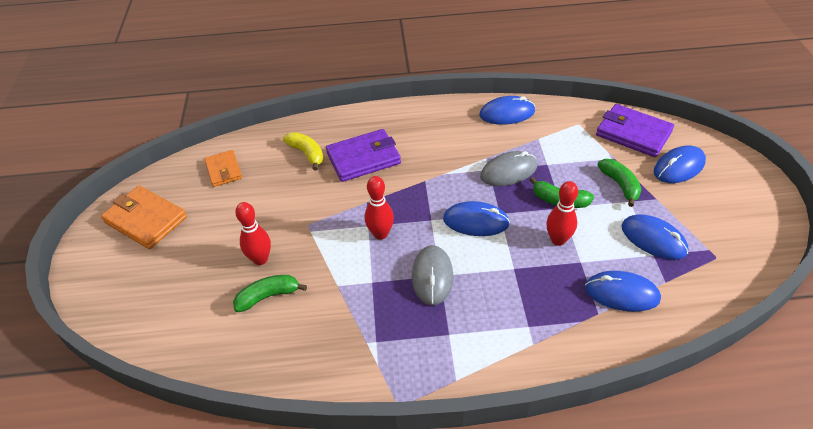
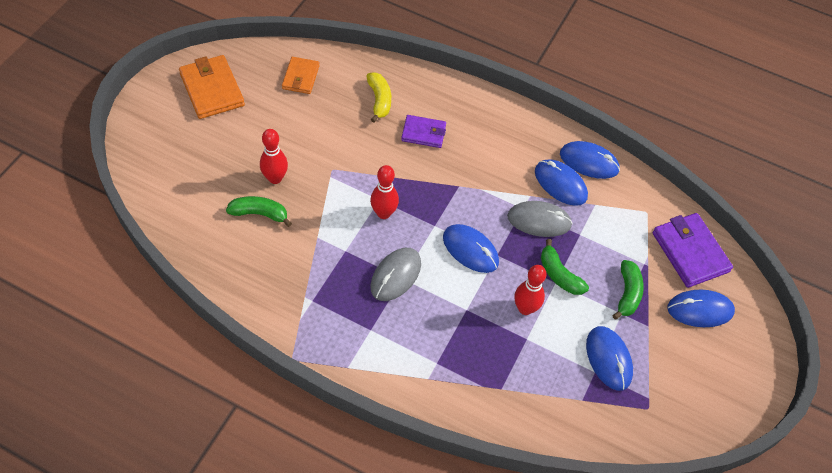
camera: 25 degrees right, 10 degrees up
purple wallet [326,129,401,182] -> purple wallet [401,115,446,148], size x0.62
blue mouse [585,271,661,312] -> blue mouse moved to [535,159,588,206]

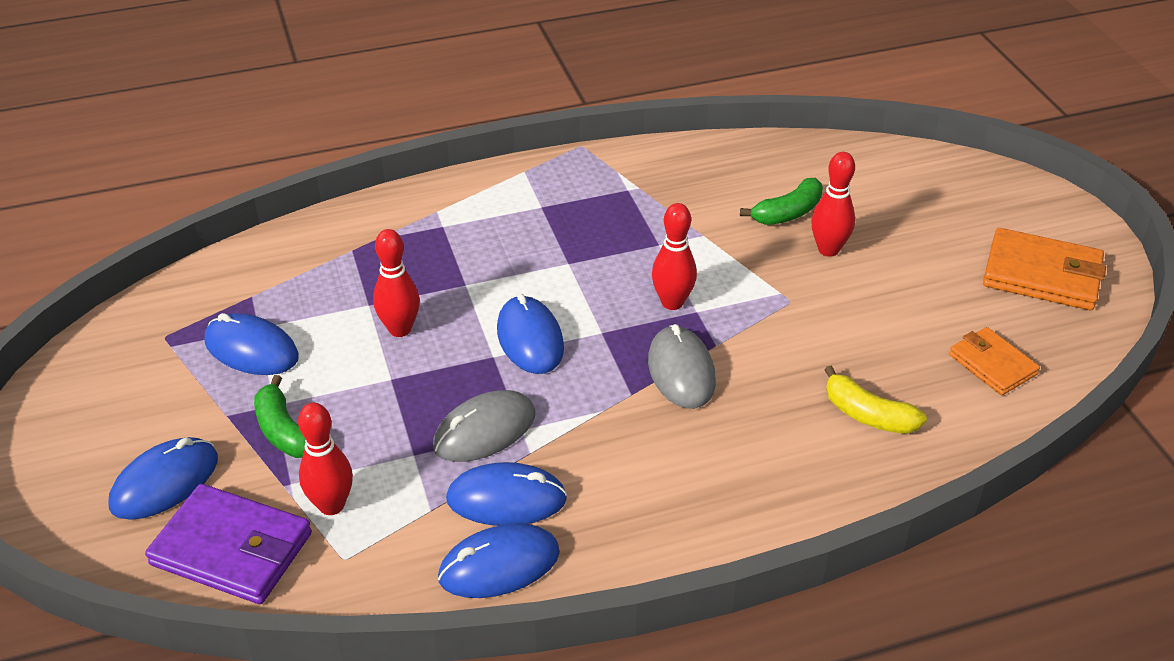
camera: 140 degrees right, 15 degrees down
grey mouse [370,248,421,301] -> grey mouse moved to [648,324,716,409]
purple wallet [401,115,446,148] -> none
blue mouse [443,224,499,273] -> blue mouse turned 75 degrees clockwise [497,294,564,374]
green banana [541,239,589,295] -> none
none -> red bowling pin [298,403,353,515]

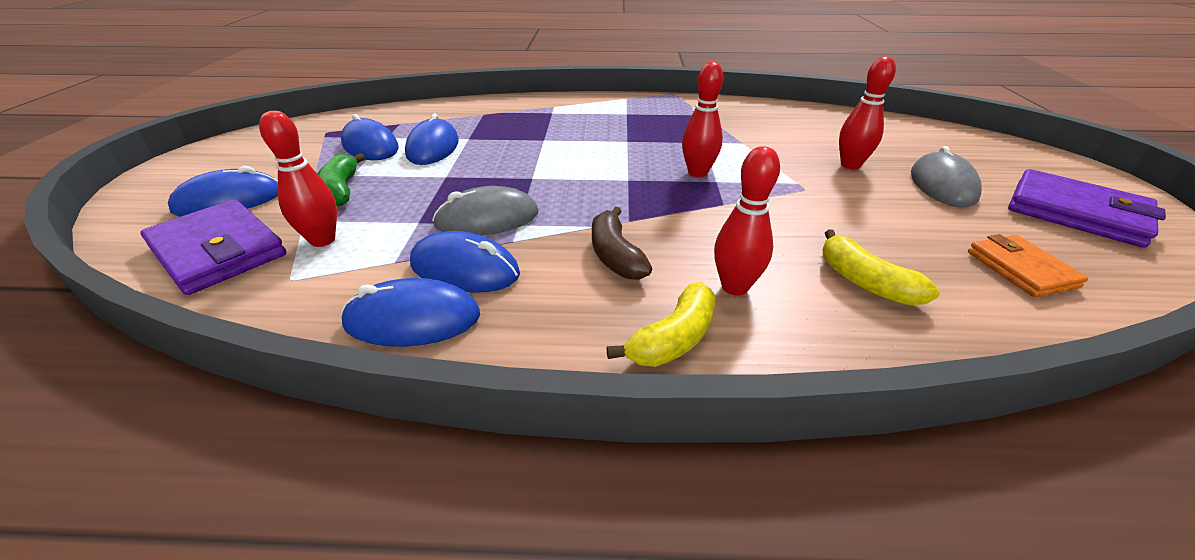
camera: 20 degrees right, 5 degrees down
red bowling pin [373,229,420,337] -> red bowling pin moved to [714,146,780,296]
blue mouse [497,294,564,374] -> blue mouse moved to [405,113,459,165]
grey mouse [648,324,716,409] -> grey mouse moved to [911,146,982,207]
green banana [740,178,823,225] -> none
orange wallet [983,228,1106,310] -> purple wallet [1008,169,1166,248]
none -> brown banana [592,207,652,280]
none -> yellow banana [607,282,716,367]

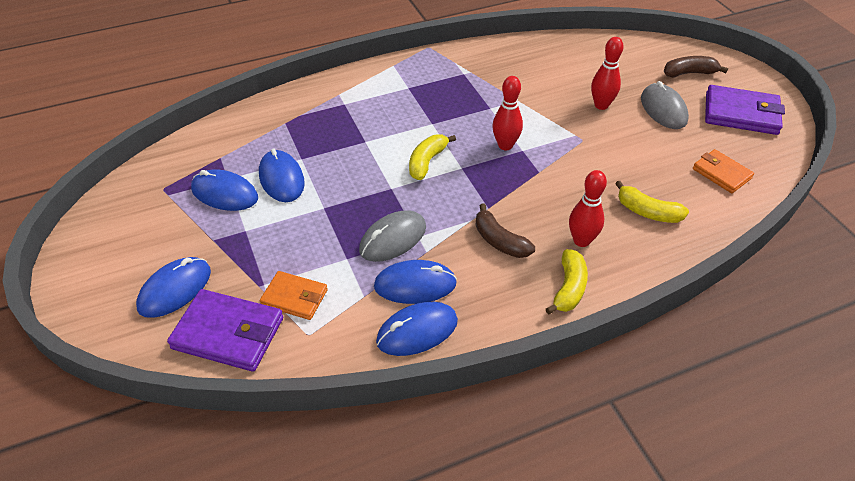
camera: 25 degrees left, 10 degrees up
red bowling pin [259,111,337,247] -> orange wallet [260,271,328,320]
green banana [318,153,365,206] -> none
none -> yellow banana [409,135,456,180]
none -> brown banana [664,56,728,77]

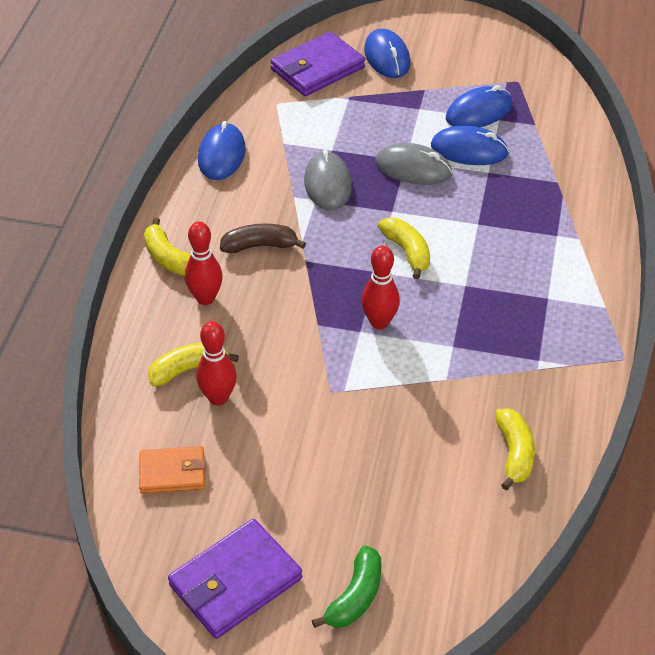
camera: 125 degrees right, 0 degrees up
orange wallet [260,271,328,320] -> none
blue mouse [374,260,457,304] -> none
red bowling pin [591,37,623,110] -> red bowling pin moved to [196,321,237,406]
grey mouse [641,81,689,129] -> grey mouse moved to [375,143,452,185]
brown banana [664,56,728,77] -> green banana [312,545,381,628]
none -> yellow banana [495,408,535,490]

